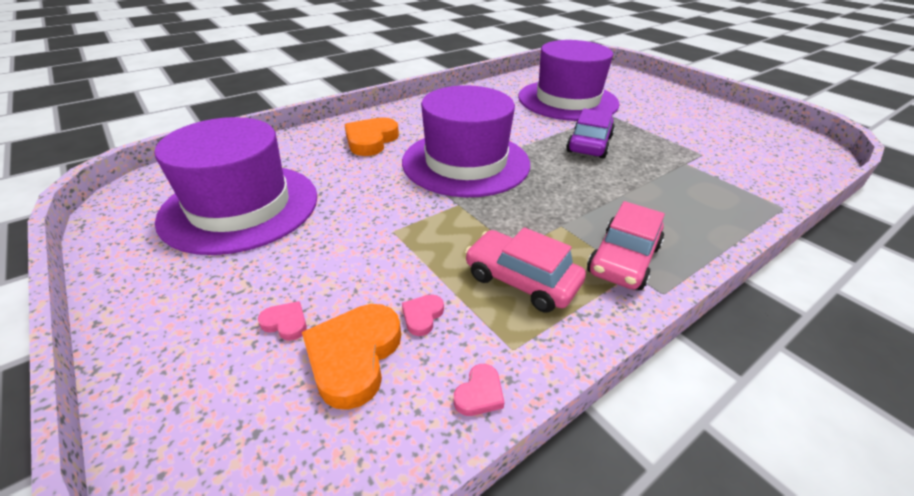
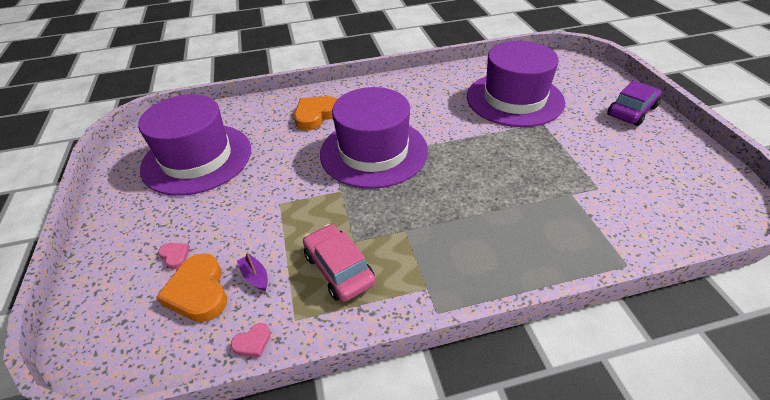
camera: 25 degrees right, 5 degrees up
orange heart [302,304,401,410] -> orange heart turned 60 degrees counterclockwise [156,253,227,322]
pink heart [402,294,444,336] -> purple boat [237,252,268,291]
purple car [566,108,615,158] -> purple car moved to [607,81,662,126]
pink car [587,201,665,290] -> none

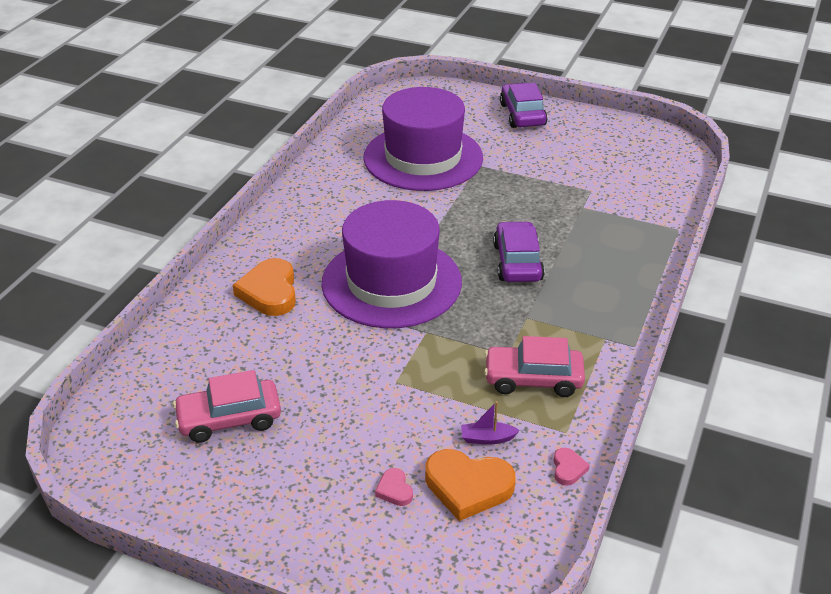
camera: 55 degrees left, 5 degrees down
purple hat [138,94,251,196] -> pink car [173,370,281,443]
pink heart [158,243,190,269] -> pink heart turned 105 degrees counterclockwise [375,468,413,506]
none -> purple car [493,221,545,282]

